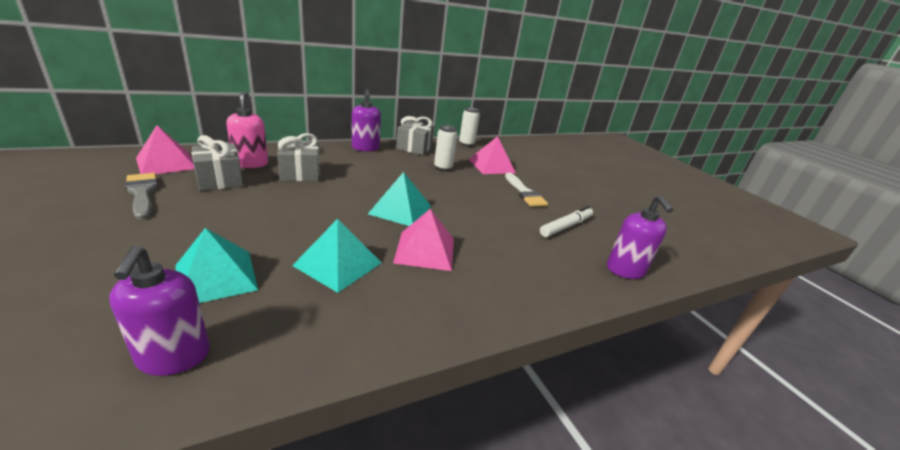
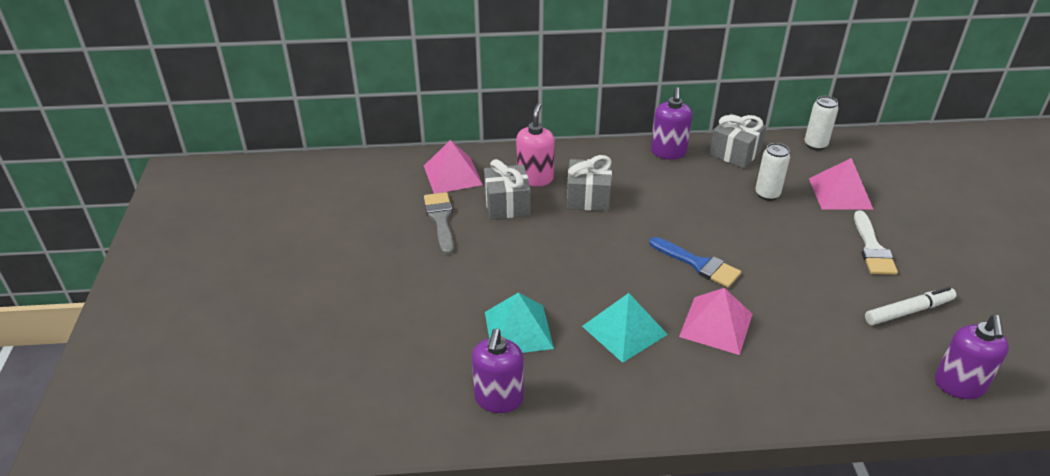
camera: 25 degrees right, 10 degrees up
turquoise pyramid [368,172,431,226] -> blue brush [649,237,741,288]

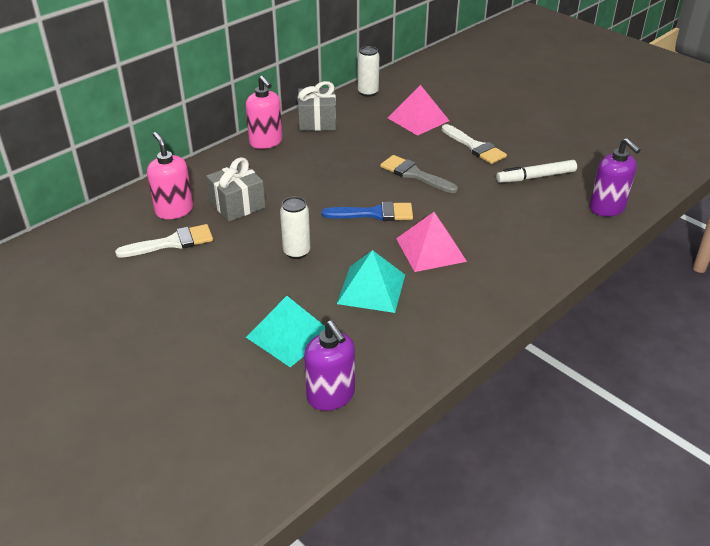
camera: 40 degrees left, 0 degrees up
pink pyramid [424,140,483,194] -> none
grey brush [424,192,454,255] -> grey brush moved to [380,155,458,193]
grey gift [484,159,531,219] -> white brush [115,224,213,258]
purple soap dispenser [651,87,692,159] -> pink soap dispenser [246,75,283,149]
white can [755,143,790,201] -> white can moved to [280,197,310,259]
white marker [865,287,956,325] -> white marker turned 135 degrees counterclockwise [496,160,577,183]

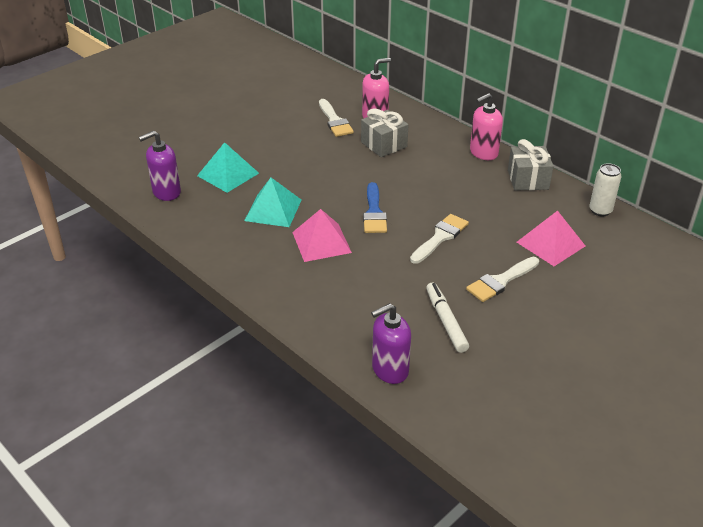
camera: 90 degrees right, 0 degrees up
white can [280,197,310,259] -> none
grey brush [380,155,458,193] -> white brush [410,214,469,264]

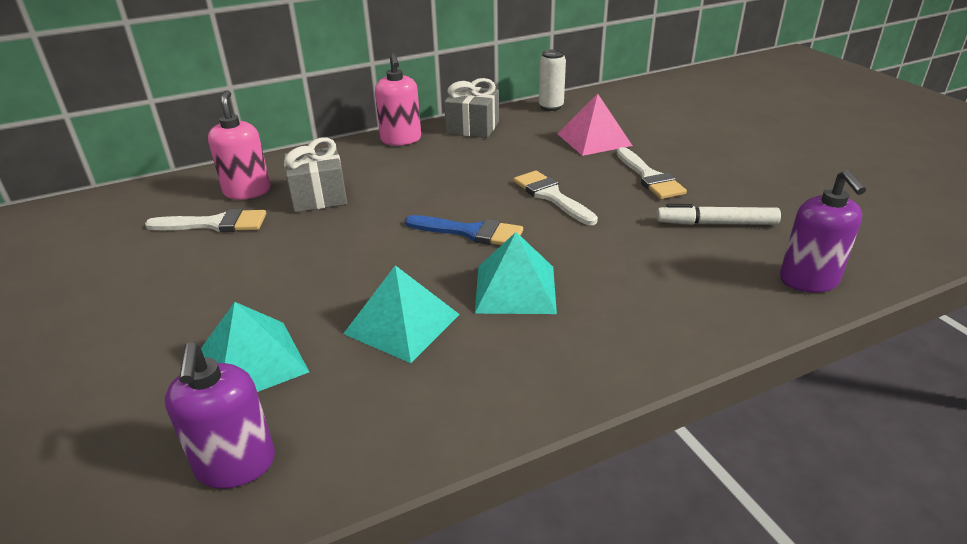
camera: 70 degrees left, 5 degrees down
pink pyramid [292,209,352,262] -> turquoise pyramid [475,232,557,314]

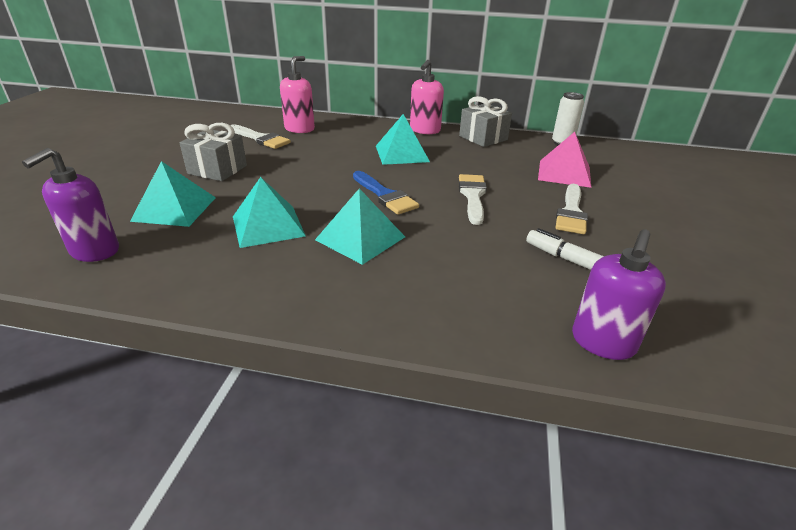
camera: 35 degrees right, 0 degrees up
grey gift [284,138,347,212] -> grey gift moved to [180,123,247,181]
none -> turquoise pyramid [376,114,430,165]

